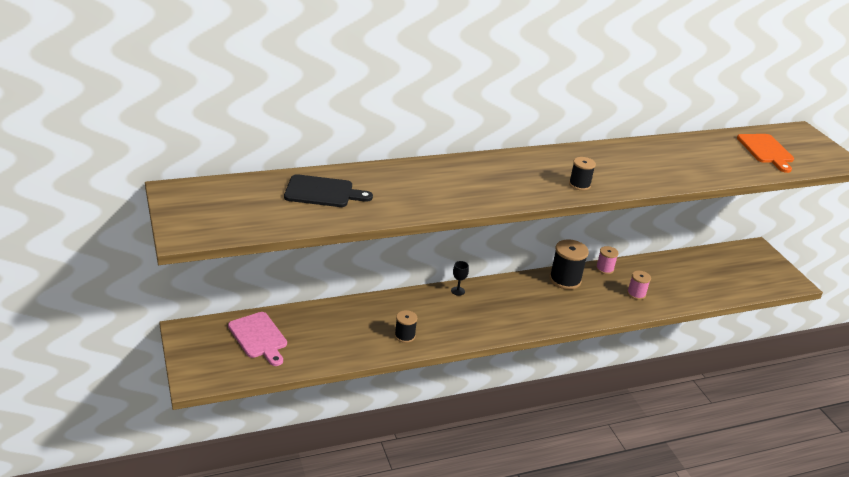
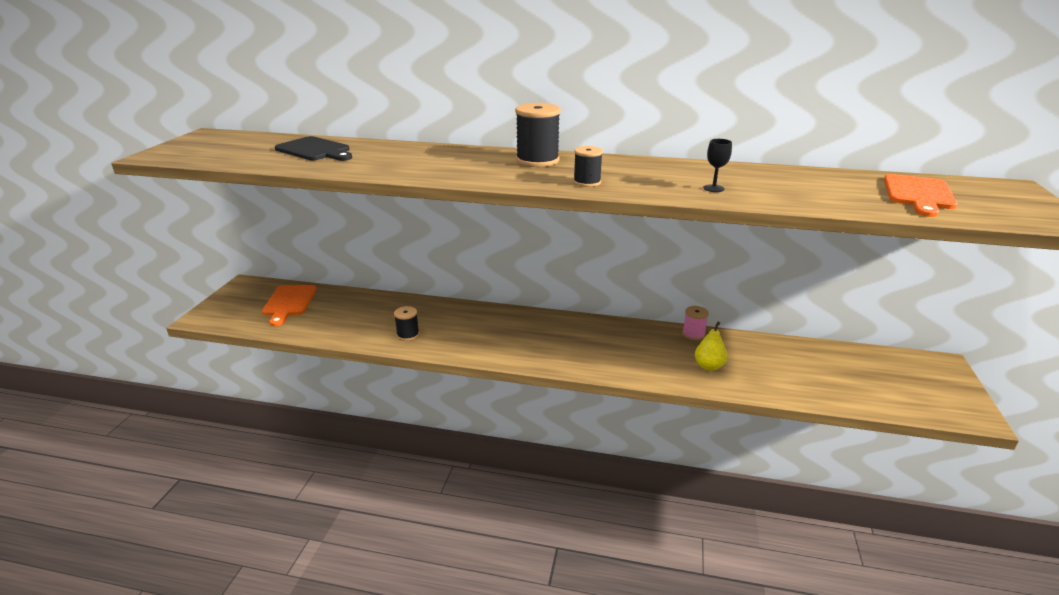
camera: 35 degrees right, 5 degrees down
pink cutting board [228,312,287,366] -> orange cutting board [262,285,316,326]
black goblet [451,261,469,296] -> black goblet moved to [703,139,732,192]
black spool [549,239,589,290] -> black spool moved to [515,103,561,167]
pink spool [627,271,651,300] -> yellow pear [695,321,727,371]

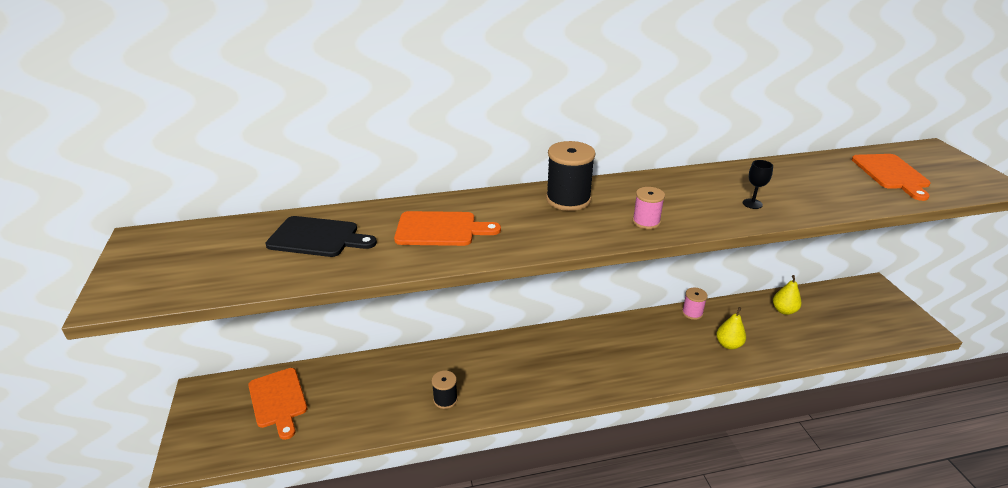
camera: 25 degrees left, 5 degrees up
black spool [573,146,603,187] -> pink spool [632,187,665,229]
none -> orange cutting board [394,211,501,246]
none -> yellow pear [773,275,802,315]

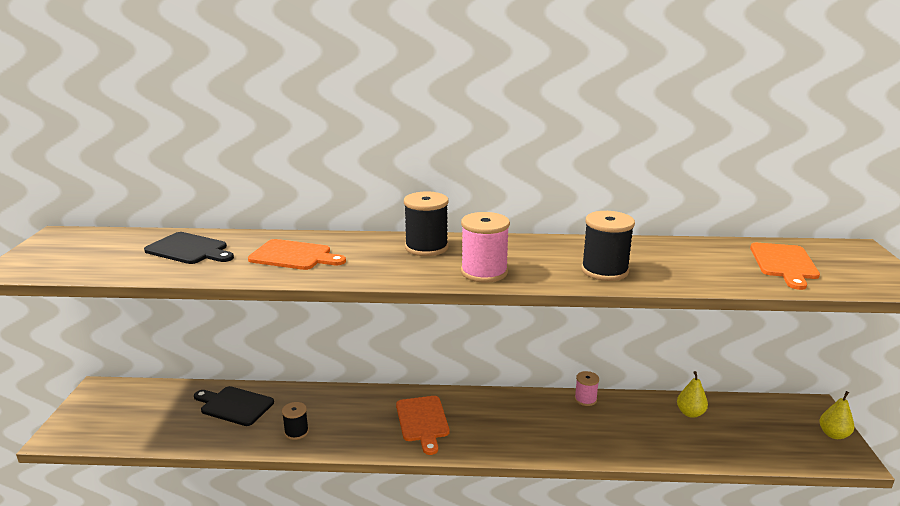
camera: 15 degrees right, 10 degrees down
orange cutting board [248,368,307,440] -> orange cutting board moved to [396,396,450,455]
pink spool [632,187,665,229] -> pink spool [461,212,510,283], size x1.72
yellow pear [716,307,746,349] -> yellow pear moved to [820,391,854,439]
black goblet [743,160,773,209] -> black spool [581,211,635,281]
none -> black cutting board [194,386,274,426]

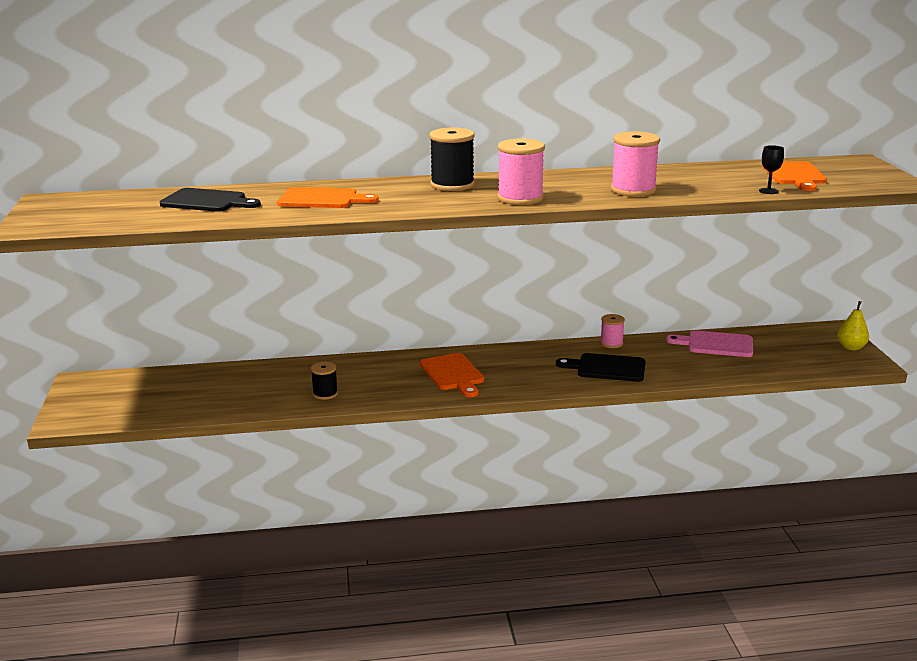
camera: 10 degrees left, 0 degrees up
black cutting board [194,386,274,426] -> black cutting board moved to [556,353,645,382]
black spool [581,211,635,281] -> pink spool [611,131,660,197]
yellow pear [677,371,708,418] -> pink cutting board [666,330,753,357]
none -> black goblet [759,145,784,194]

